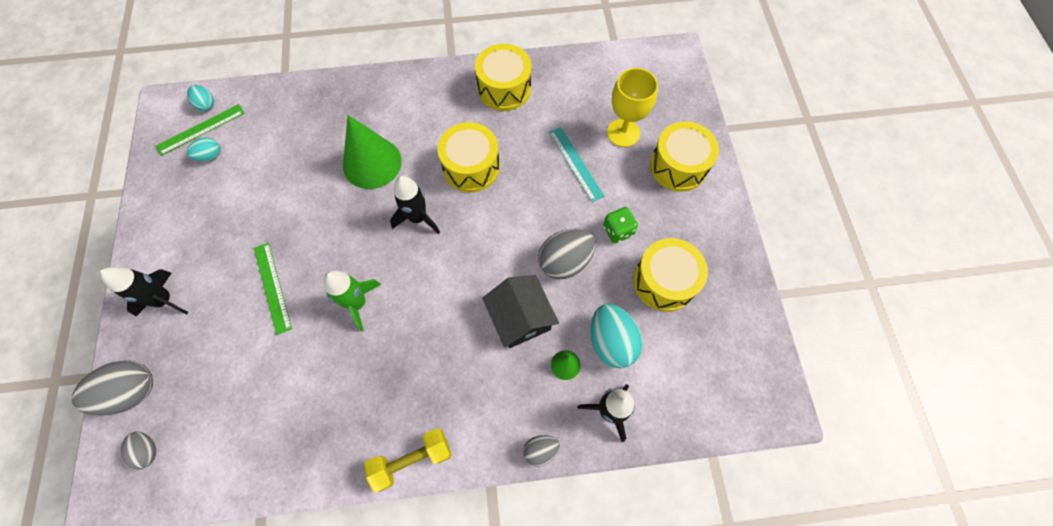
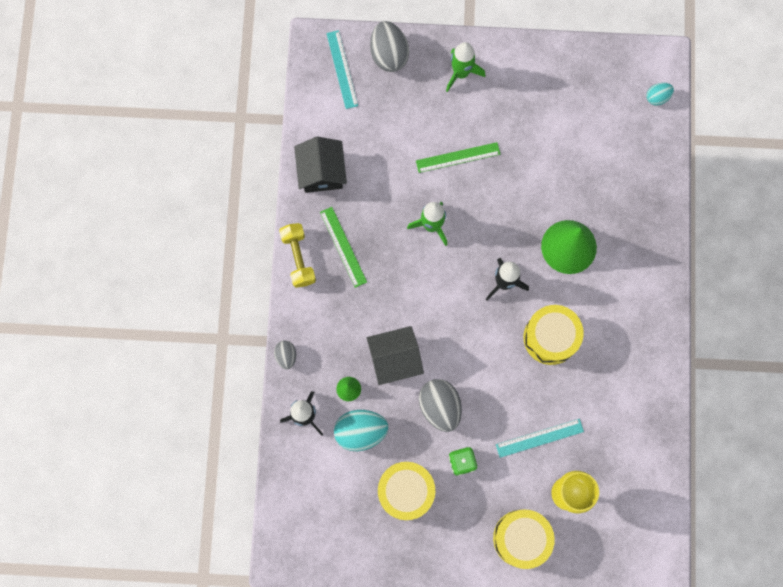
camera: 100 degrees right, 10 degrees up
black rocket [100,267,188,317] -> green rocket [446,42,485,92]
grey egg [120,432,156,470] -> turquoise ruler [326,30,358,109]
green ruler [156,104,244,156] -> green ruler moved to [320,207,367,288]
turquoise egg [186,137,221,162] -> none
yellow drum [475,44,531,111] -> none
none -> black house [294,137,347,193]

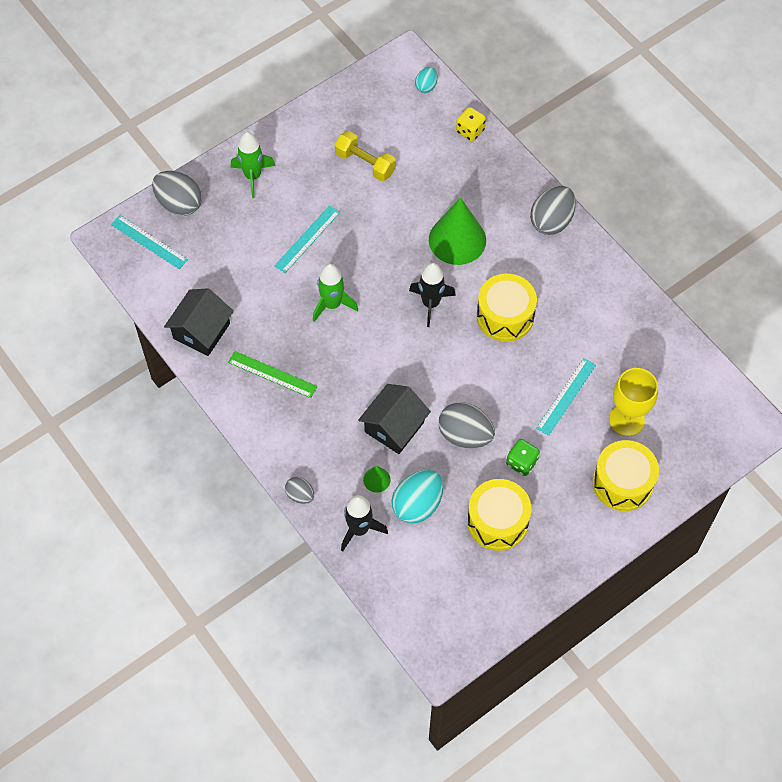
camera: 40 degrees left, 15 degrees down
yellow dumbbell [279,223,316,288] -> yellow dumbbell moved to [335,131,396,181]
black house [294,137,347,193] -> black house turned 75 degrees clockwise [164,288,234,356]
green ruler [416,142,500,173] -> turquoise ruler [274,205,340,273]
none -> yellow dice [456,107,486,141]
none -> grey egg [530,186,576,235]

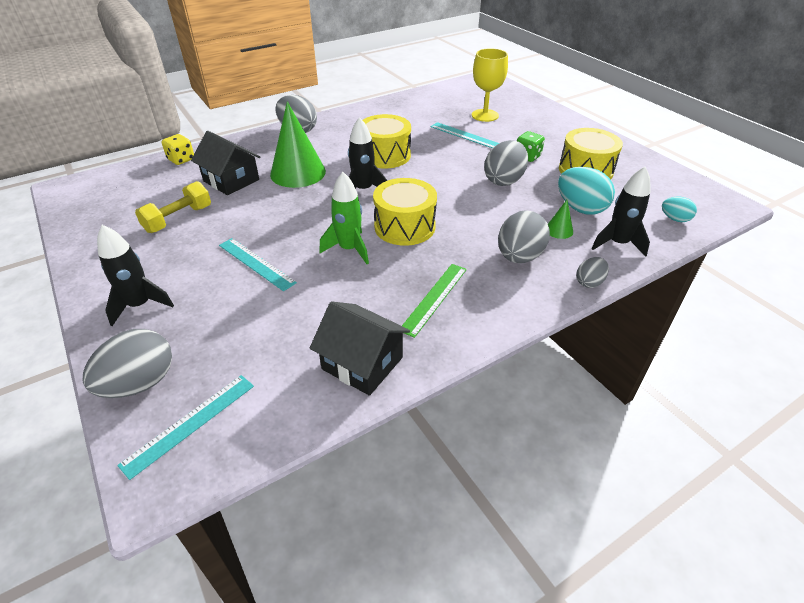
camera: 85 degrees left, 20 degrees down
green rocket [231,132,276,198] -> black rocket [97,225,174,326]
black house [358,384,431,454] -> black house moved to [191,131,260,195]
turquoise egg [415,67,437,93] -> turquoise egg moved to [662,197,697,222]
yellow drum [593,440,659,511] -> yellow drum moved to [373,178,437,246]
none -> grey egg [498,210,550,263]

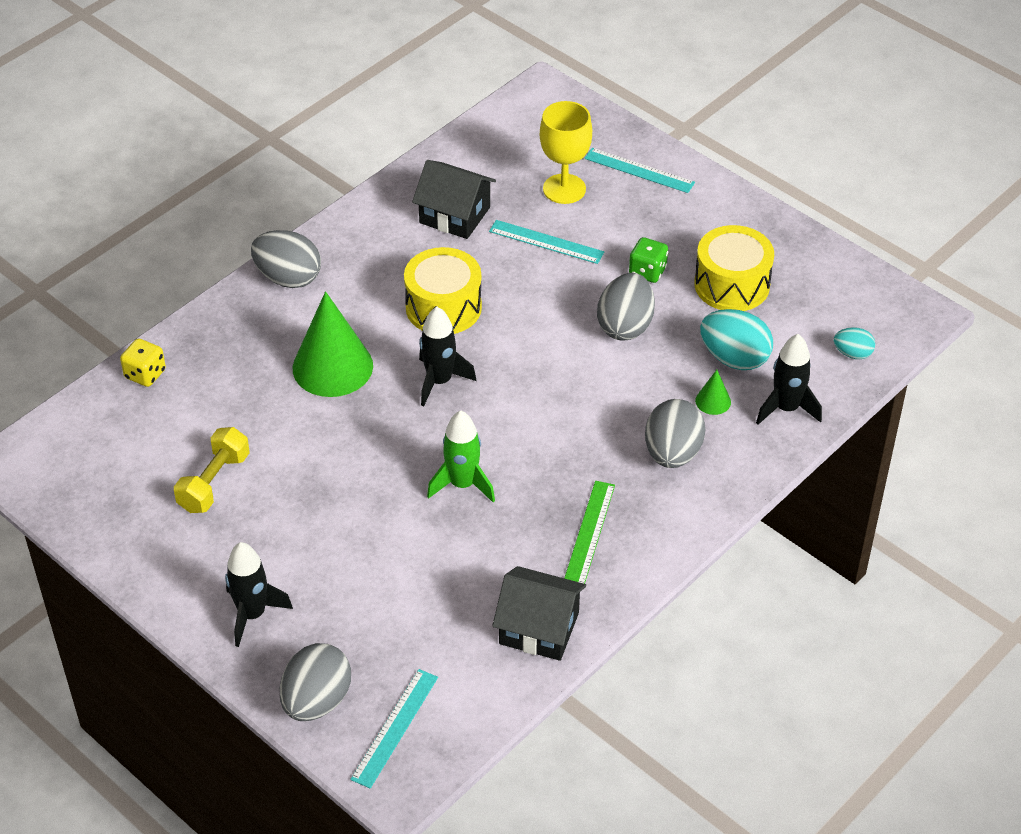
camera: 15 degrees left, 5 degrees up
black house [191,131,260,195] -> black house moved to [412,160,496,239]
turquoise ruler [219,238,297,291] -> turquoise ruler moved to [584,148,695,193]
yellow drum [373,178,437,246] -> none
grey egg [576,257,609,288] -> none

